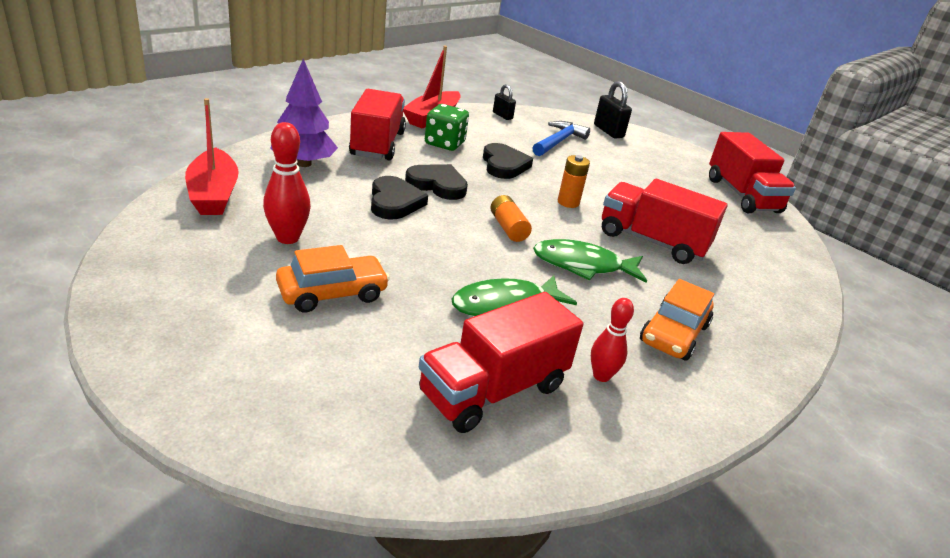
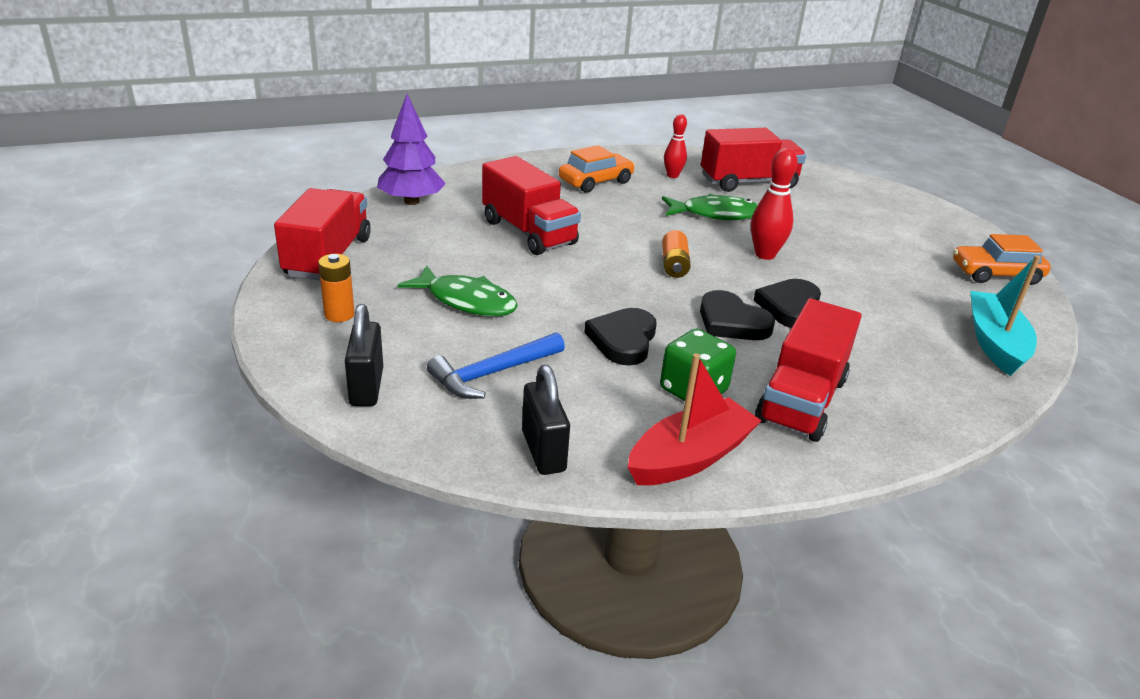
camera: 155 degrees left, 0 degrees up
red boat [185,98,239,215] -> turquoise boat [970,255,1041,376]
red bowling pin [263,122,311,244] -> red bowling pin moved to [751,148,798,260]
purple tree [270,59,338,167] -> purple tree moved to [377,94,446,205]
orange car [276,245,390,313] -> orange car moved to [953,234,1051,285]
black padlock [493,84,516,120] -> black padlock [522,365,570,475], size x1.59
green fish [533,239,647,283] -> green fish moved to [398,265,518,316]
orange battery [558,155,590,208] -> orange battery moved to [318,254,355,322]

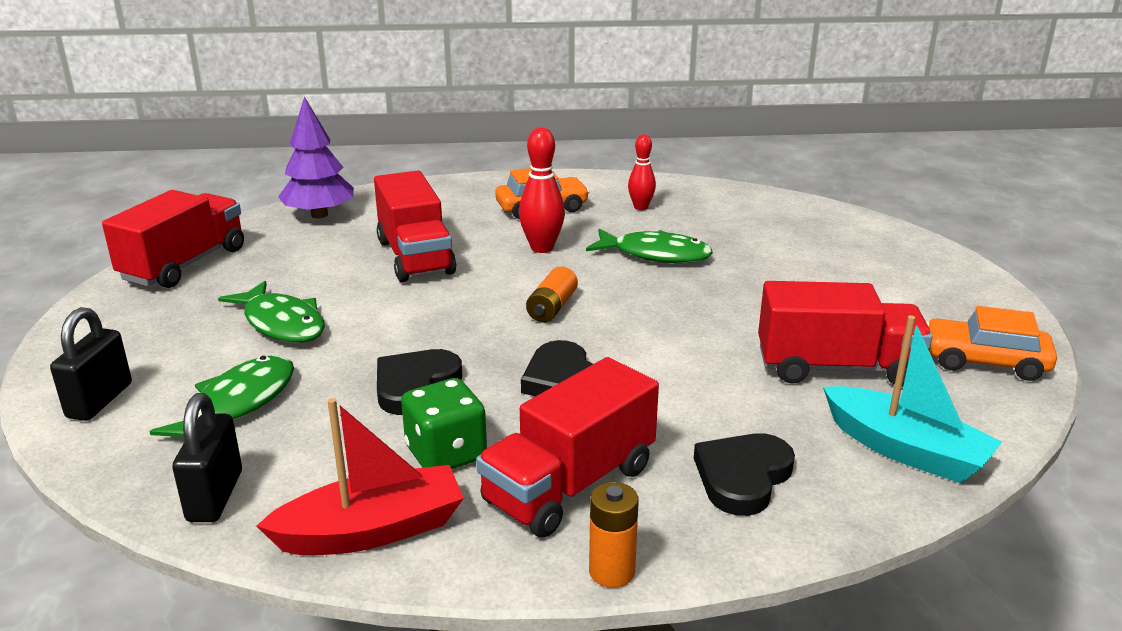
camera: 20 degrees right, 5 degrees down
orange battery [318,254,355,322] -> orange battery moved to [589,482,639,588]
blue hammer [427,332,565,399] -> green fish [150,355,294,437]
red truck [701,128,806,192] -> red truck moved to [758,281,933,387]
red bowling pin [751,148,798,260] -> red bowling pin moved to [519,127,565,253]
black heart [754,279,821,328] -> black heart moved to [694,433,795,516]
turquoise boat [970,255,1041,376] -> turquoise boat turned 105 degrees clockwise [823,315,1002,483]

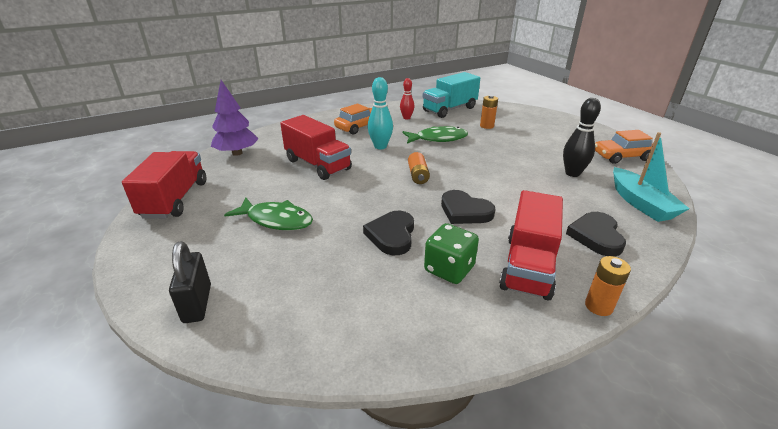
camera: 25 degrees left, 5 degrees up
green fish [150,355,294,437] -> none
black padlock [172,393,242,522] -> none
red boat [257,398,464,555] -> none
red bowling pin [519,127,565,253] -> turquoise bowling pin [368,77,393,149]
red truck [758,281,933,387] -> black bowling pin [563,98,601,177]
turquoise boat [823,315,1002,483] -> turquoise boat turned 60 degrees clockwise [613,132,690,222]
none -> turquoise truck [423,72,480,118]
none -> orange battery [480,95,498,129]

